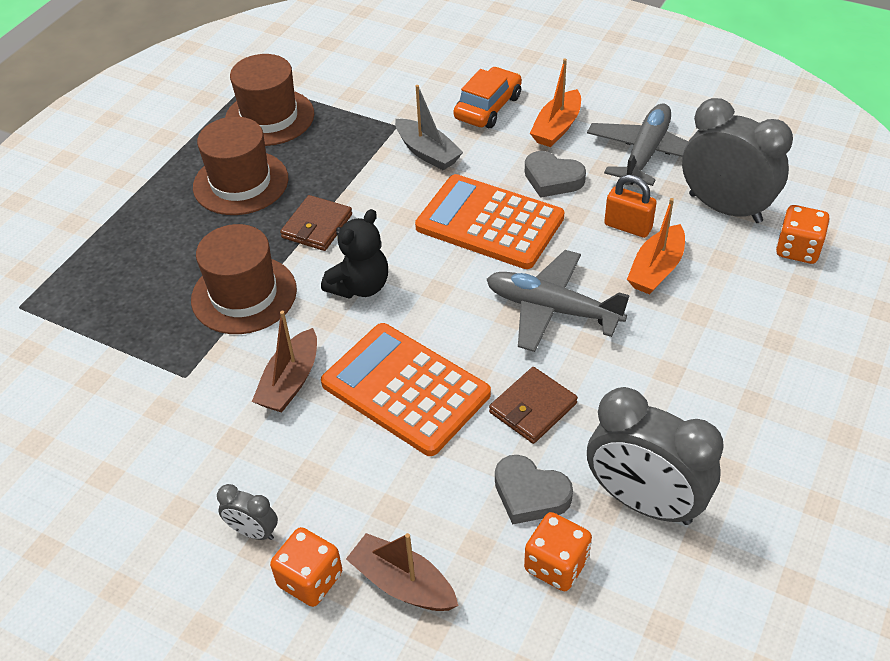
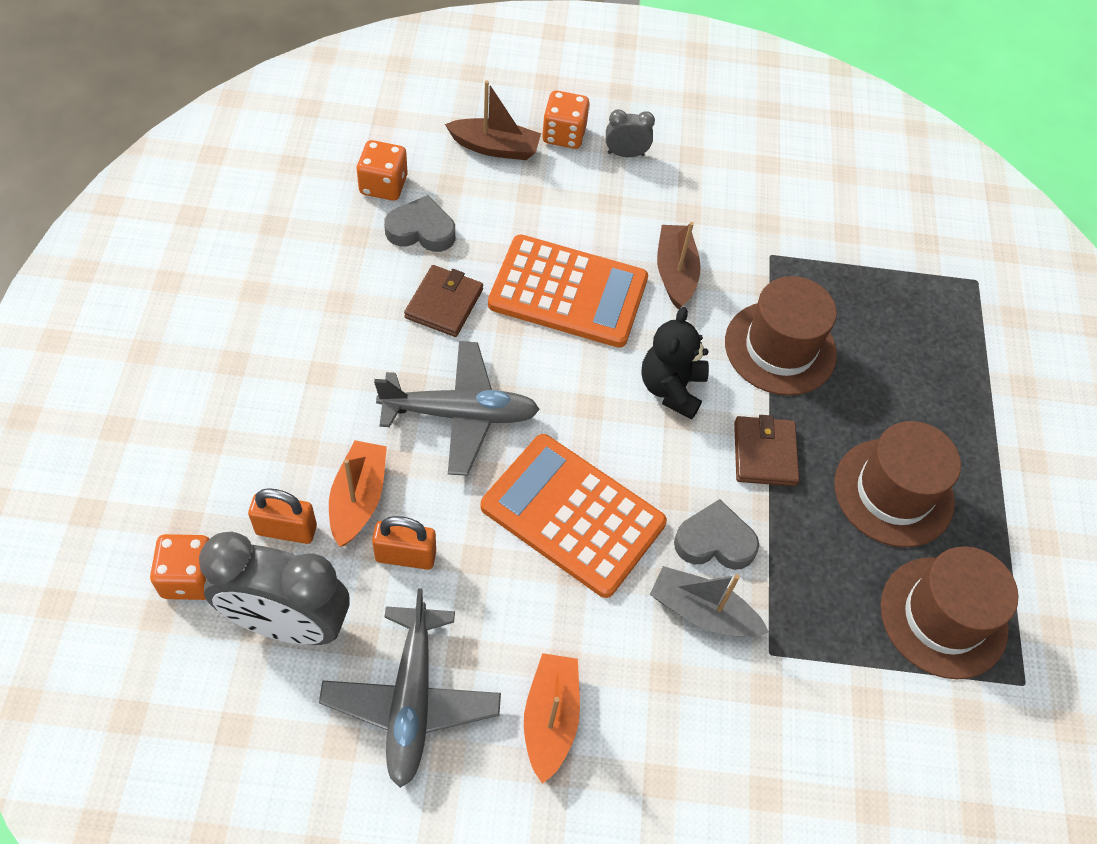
camera: 150 degrees right, 10 degrees up
orange calculator [415,174,564,269] -> orange calculator turned 150 degrees counterclockwise [480,434,667,598]
orange car [454,67,522,128] -> none
grey heart [525,151,586,198] -> grey heart moved to [674,499,759,570]
grey clock [587,387,724,525] -> none
none -> orange padlock [248,488,317,544]

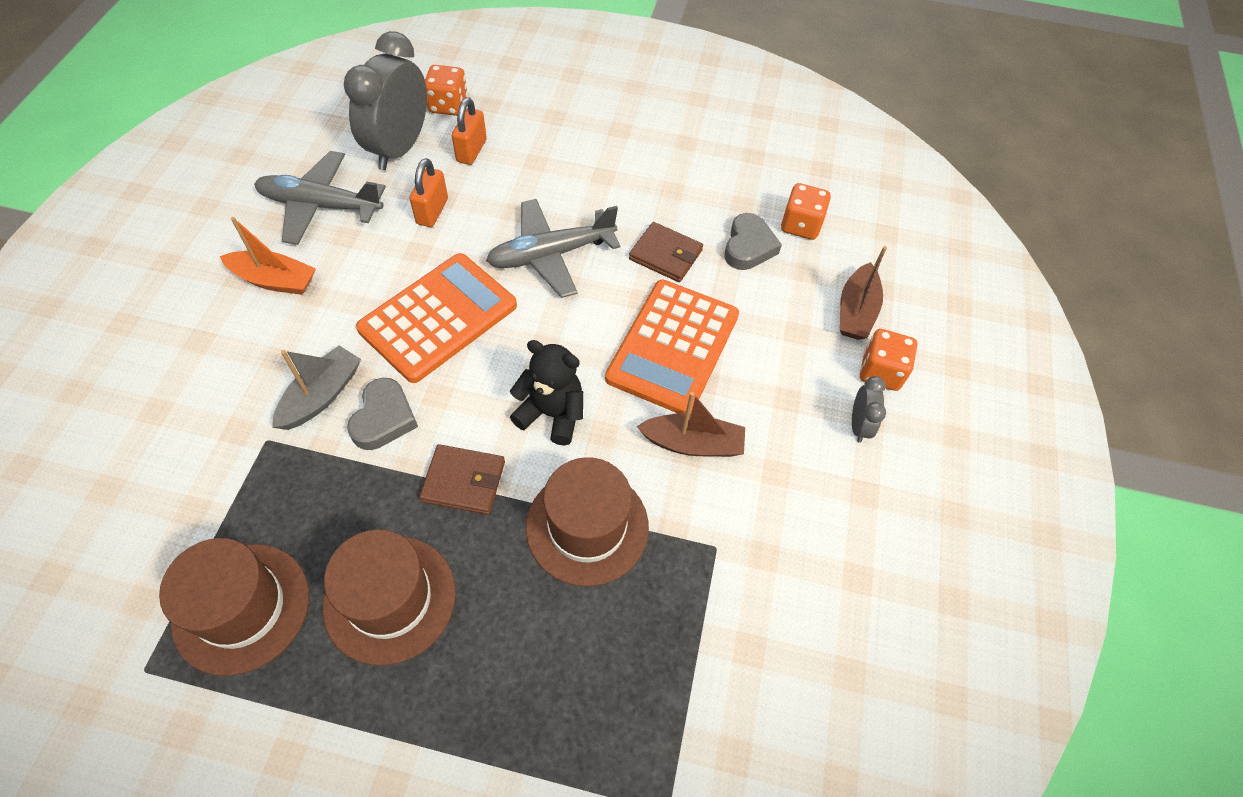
camera: 100 degrees right, 0 degrees up
orange boat [329,440,387,547] -> none
grey plane [374,341,540,476] -> grey plane turned 60 degrees clockwise [486,199,621,298]

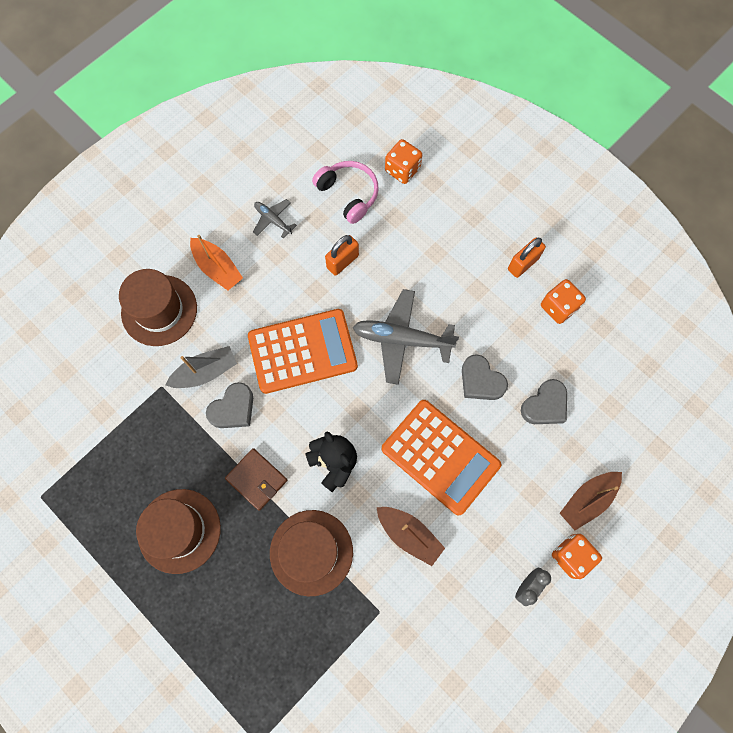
camera: 35 degrees right, 15 degrees up
brown hat [159,538,309,676] -> brown hat moved to [119,269,197,346]
grey plane [254,151,386,245] -> grey plane [253,199,297,239], size x0.52
grey clock [344,31,427,170] -> pink headphones [312,161,379,224]
orange padlock [452,97,487,165] -> orange padlock moved to [508,238,546,278]
orange calculator [605,280,739,413] -> orange calculator turned 105 degrees counterclockwise [382,400,501,515]
brown wallet [629,222,703,282] -> grey heart [462,354,508,400]
orange dice [781,183,831,240] -> orange dice moved to [541,279,586,324]

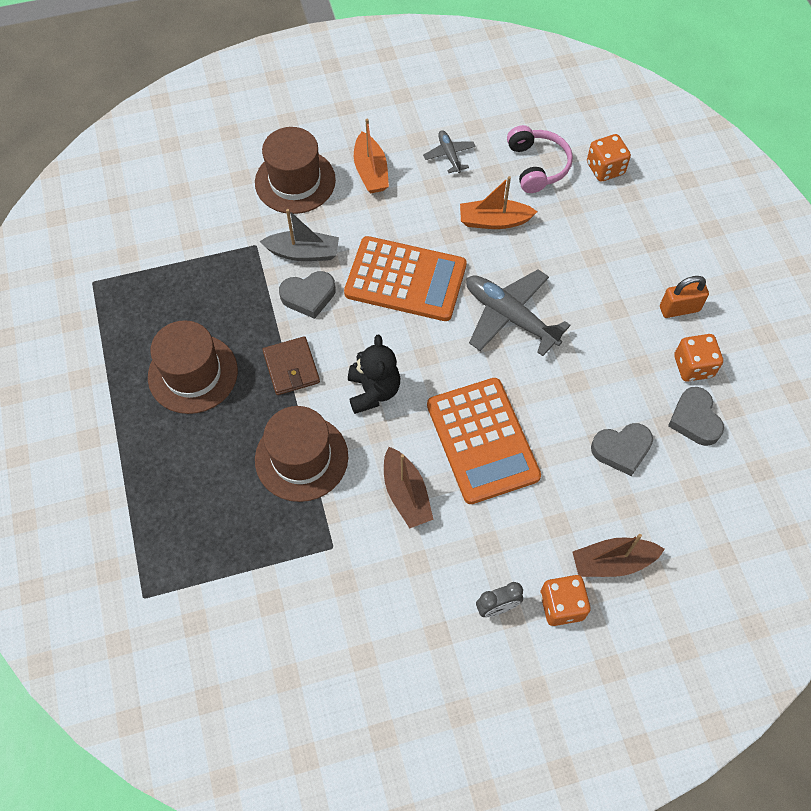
camera: 30 degrees right, 10 degrees down
orange padlock [325,235,359,276] -> orange boat [460,176,538,229]
grey heart [462,354,508,400] -> grey heart moved to [668,387,724,446]

